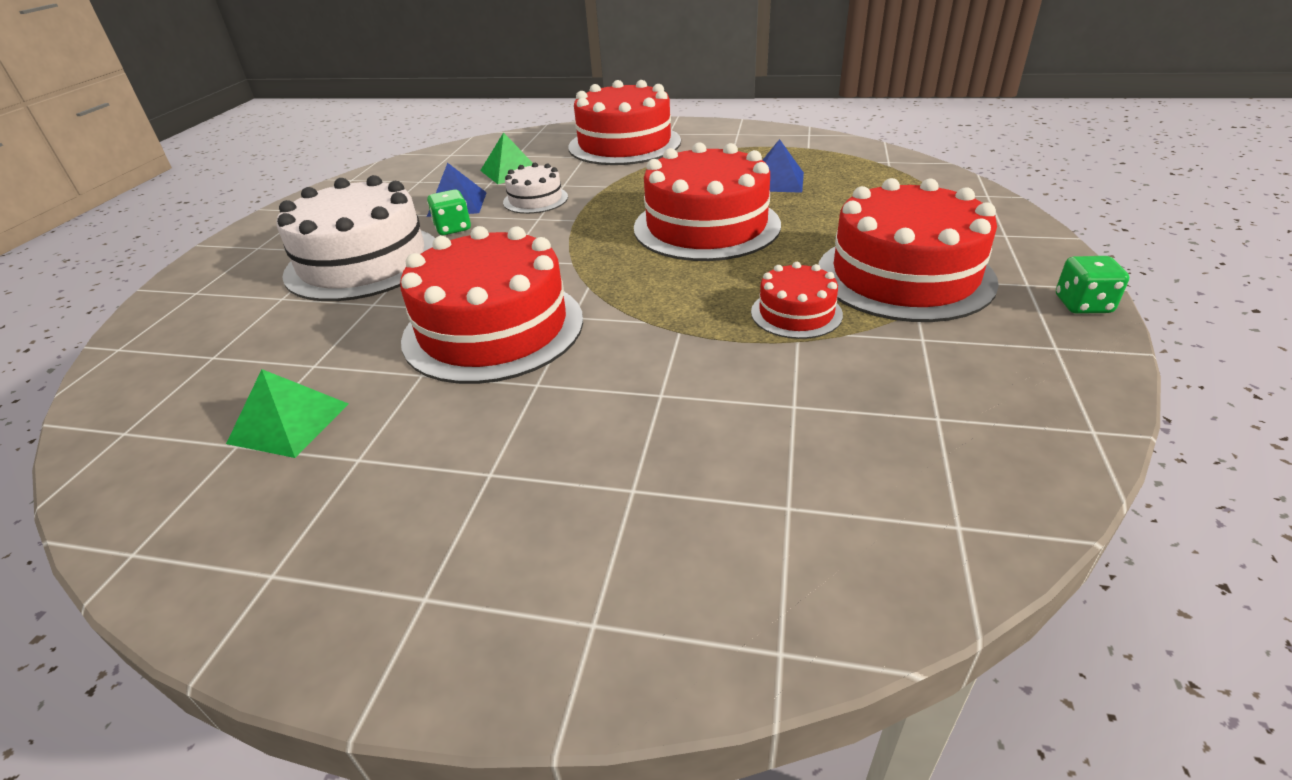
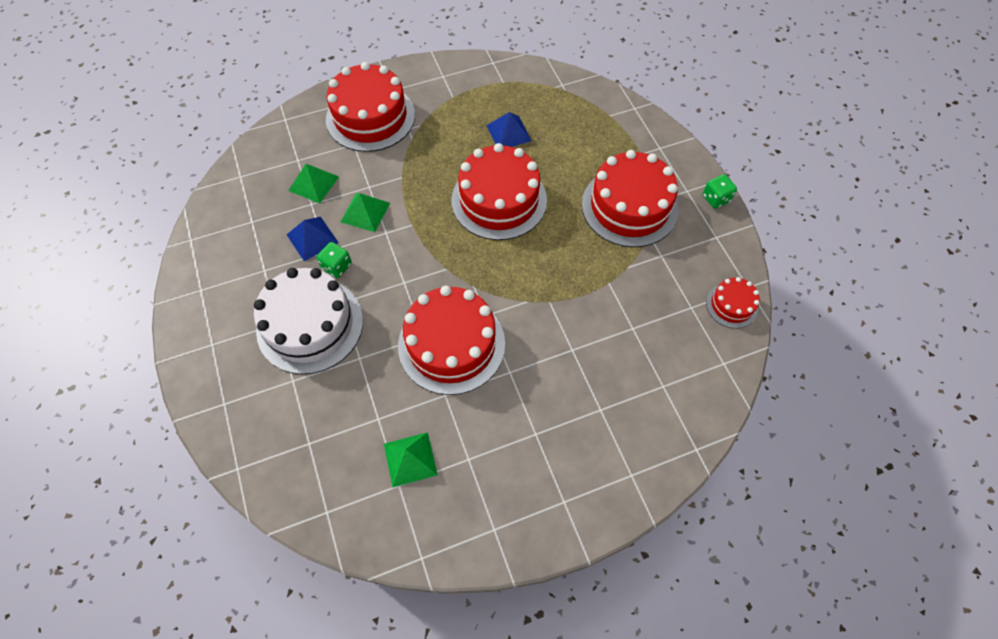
camera: 35 degrees left, 25 degrees up
white cake [503,163,568,214] -> green pyramid [341,193,390,232]
red cake [751,262,843,339] -> red cake moved to [706,277,760,328]

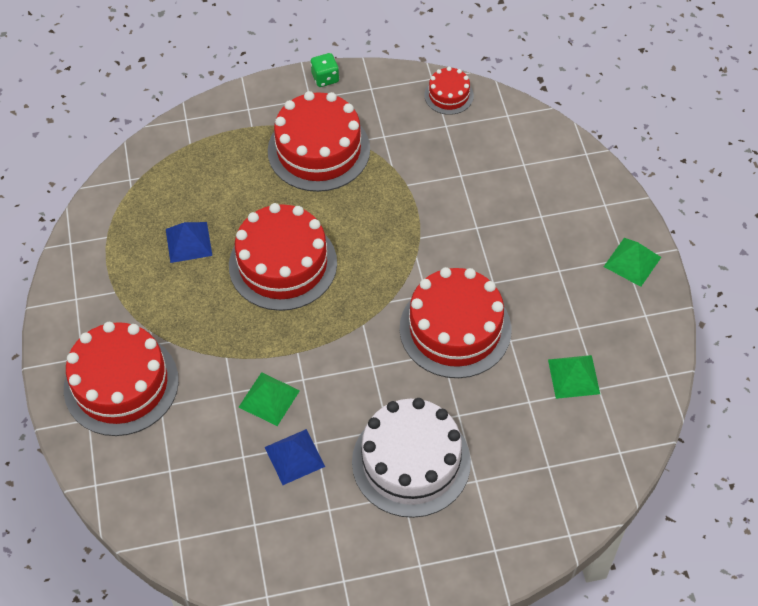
camera: 80 degrees left, 5 degrees down
green pyramid [288,164,339,204] -> green pyramid moved to [604,238,661,287]
green dice [317,242,352,278] -> none

